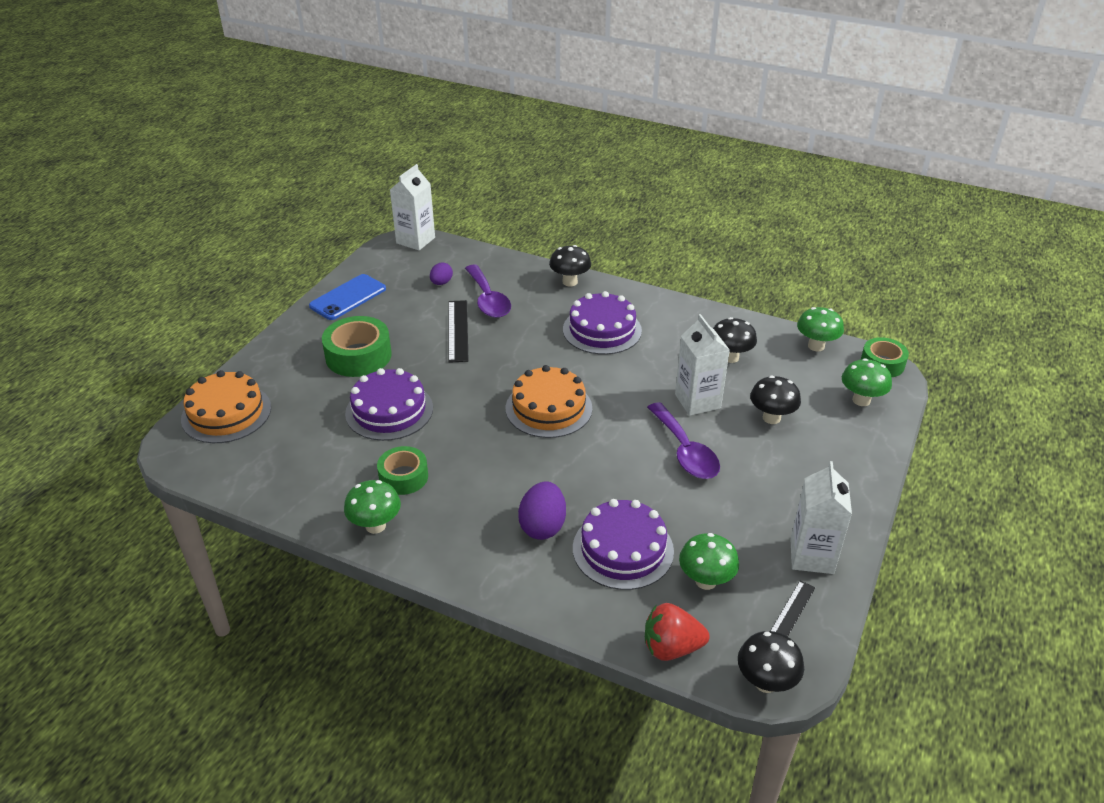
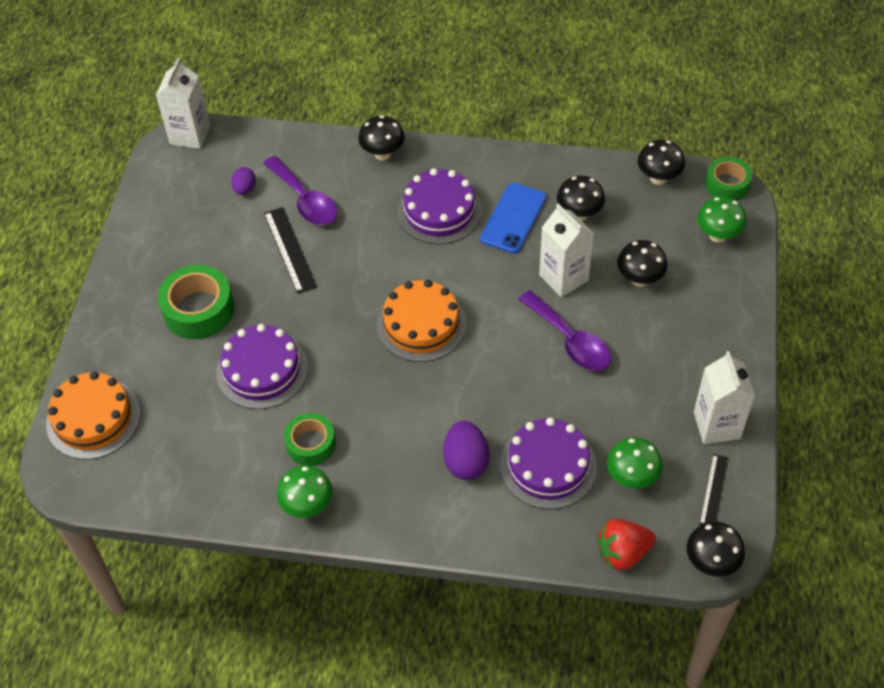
camera: 15 degrees left, 15 degrees up
blue phone [309,274,386,320] -> blue phone moved to [480,183,547,253]
green mushroom [797,307,844,352] -> black mushroom [638,140,685,185]

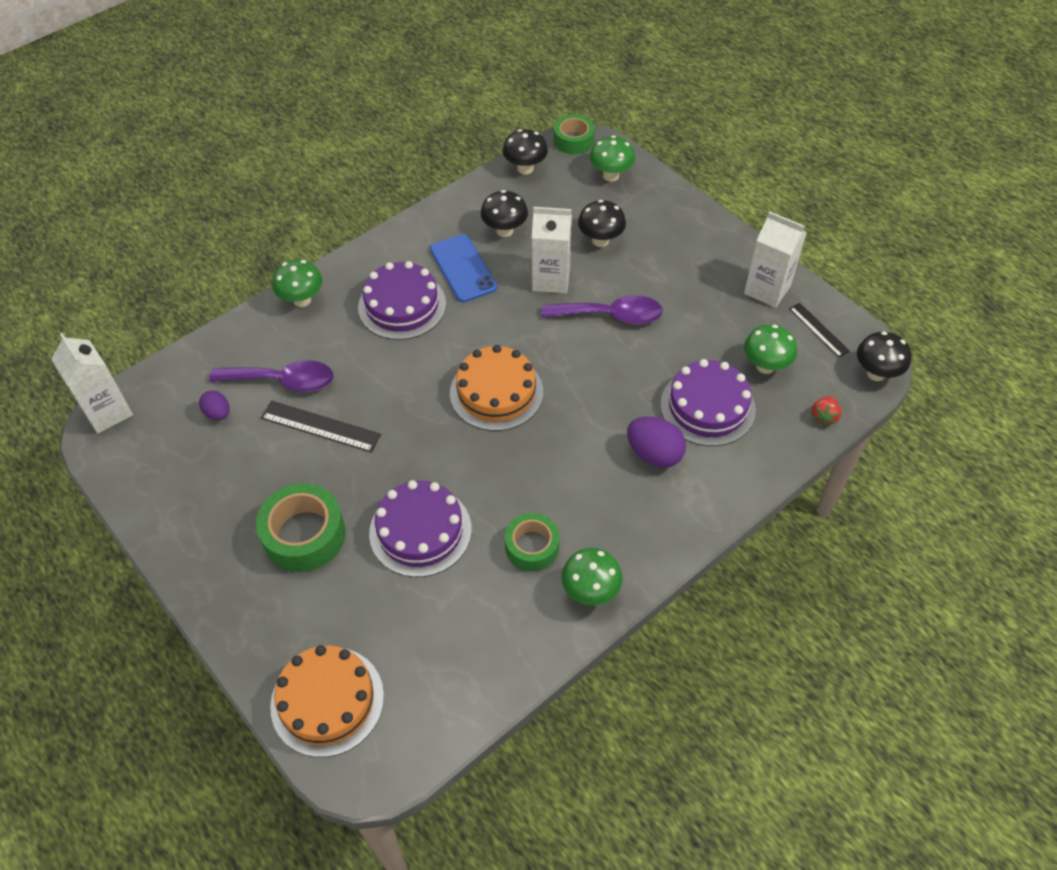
camera: 50 degrees left, 0 degrees up
black mushroom [358,115,405,160] -> green mushroom [272,259,323,307]
red strawberry [597,519,656,570] -> red strawberry [811,396,842,425], size x0.60

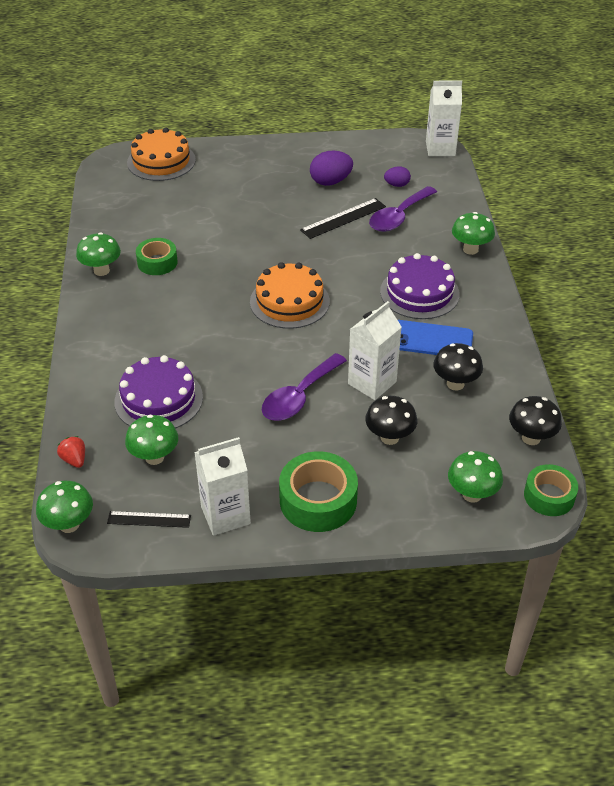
camera: 125 degrees right, 10 degrees down
green tape [256,483,346,572] -> green tape moved to [279,451,358,532]
purple cake [369,480,471,577] -> none
purple egg [627,417,686,468] -> purple egg moved to [310,150,353,186]
black mushroom [857,331,911,381] -> green mushroom [36,481,93,533]

